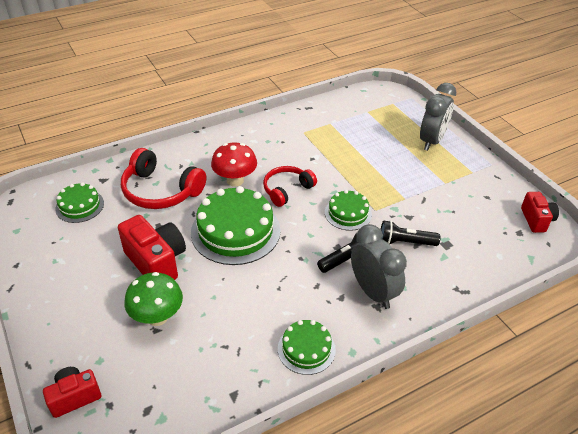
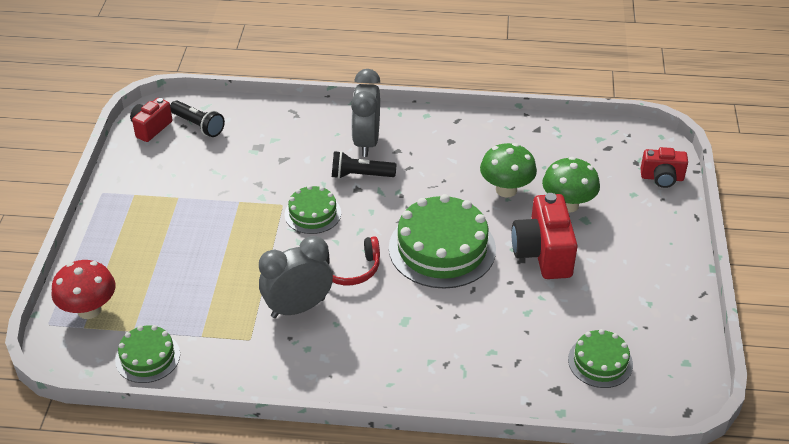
camera: 145 degrees left, 0 degrees up
red headphones [121,148,206,209] -> none
red mushroom [211,143,257,187] -> red mushroom moved to [51,260,115,319]
green cake [278,320,336,375] -> green cake moved to [115,325,180,383]
black flashlight [380,220,440,246] -> black flashlight moved to [170,101,225,137]
grey clock [420,83,456,151] -> grey clock moved to [259,236,333,318]
none -> green mushroom [480,143,537,197]

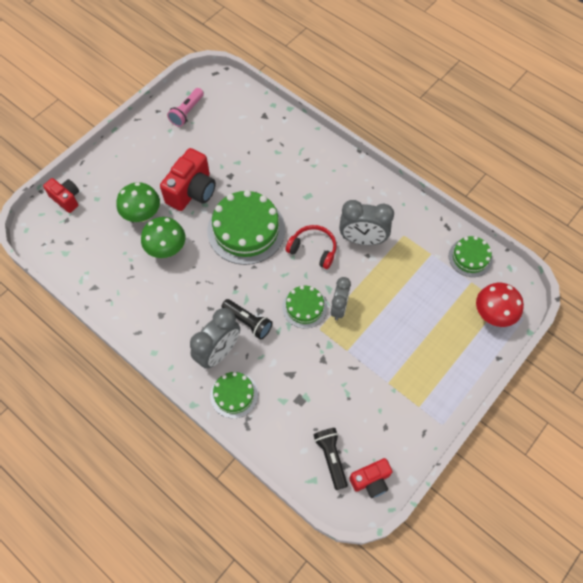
camera: 145 degrees left, 20 degrees up
green cake [568,329,633,388] -> green cake moved to [210,372,258,418]
none -> pink flashlight [167,88,204,127]
none -> grey clock [331,277,351,320]

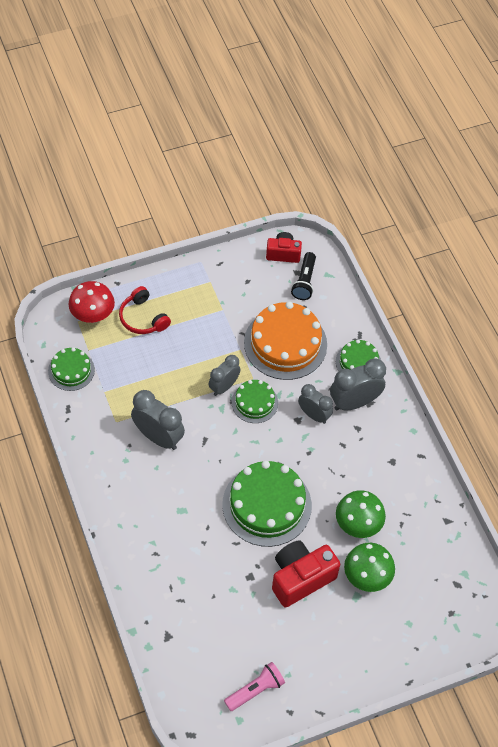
camera: 155 degrees left, 5 degrees down
red camera [43,178,79,213] -> none
black flashlight [222,299,273,340] -> grey clock [298,384,333,424]
red headphones [286,225,337,269] -> red headphones moved to [119,286,171,334]
none -> orange cake [244,302,327,380]

